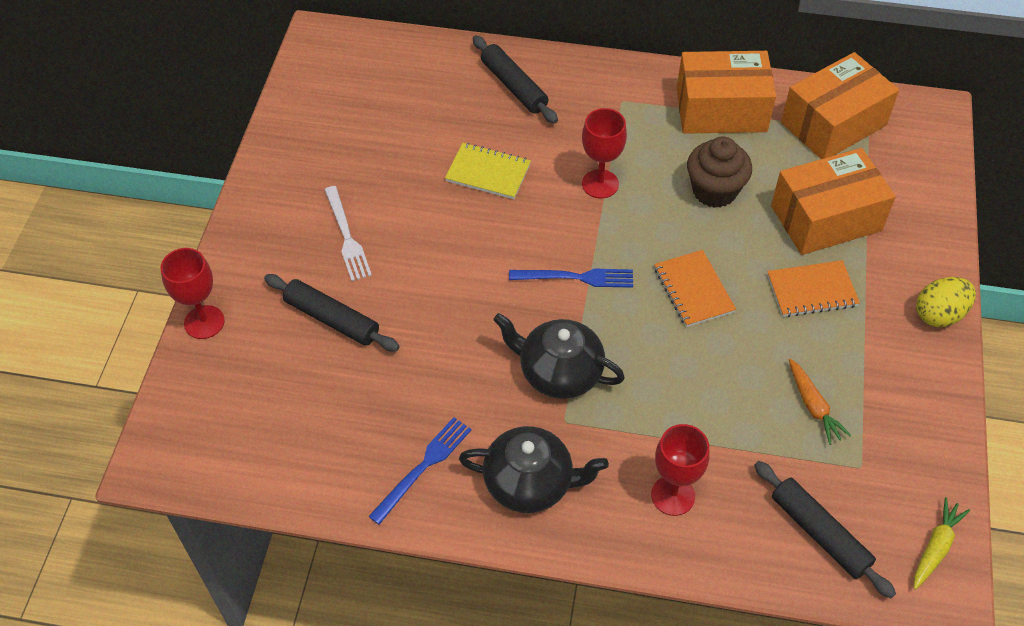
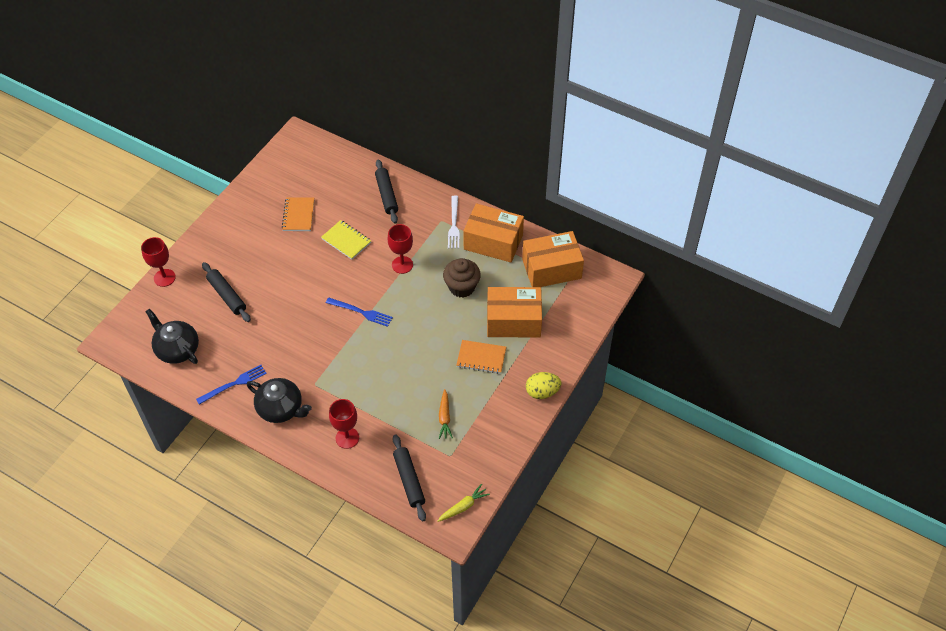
camera: 20 degrees right, 0 degrees up
white fork [324,186,372,281] -> white fork moved to [448,196,460,248]
black teapot [493,313,625,399] -> black teapot moved to [145,309,199,364]
orange notebook [654,250,736,327] -> orange notebook moved to [282,197,314,231]

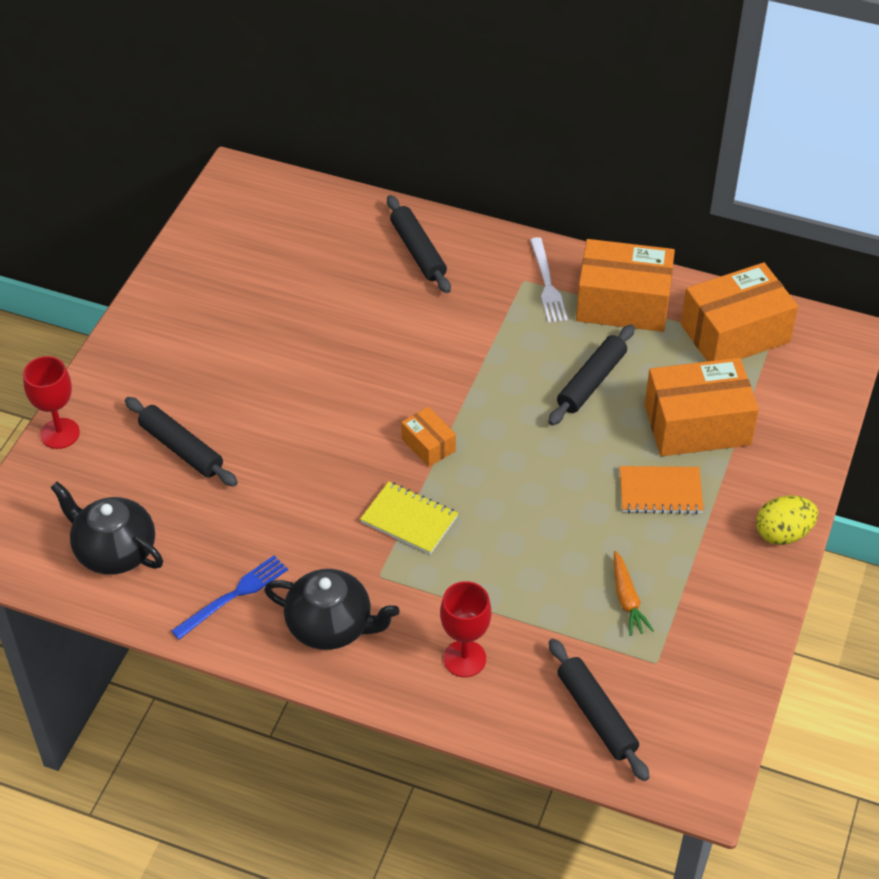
camera: 10 degrees left, 5 degrees down
orange notebook [282,197,314,231] -> none
yellow notebook [321,220,371,260] -> yellow notebook moved to [360,481,458,554]
blue fork [326,297,393,327] -> orange box [401,407,456,467]
red goblet [388,224,413,274] -> none
yellow carrot [437,484,490,522] -> none
brown cupcake [443,258,481,298] -> black rolling pin [548,324,635,425]

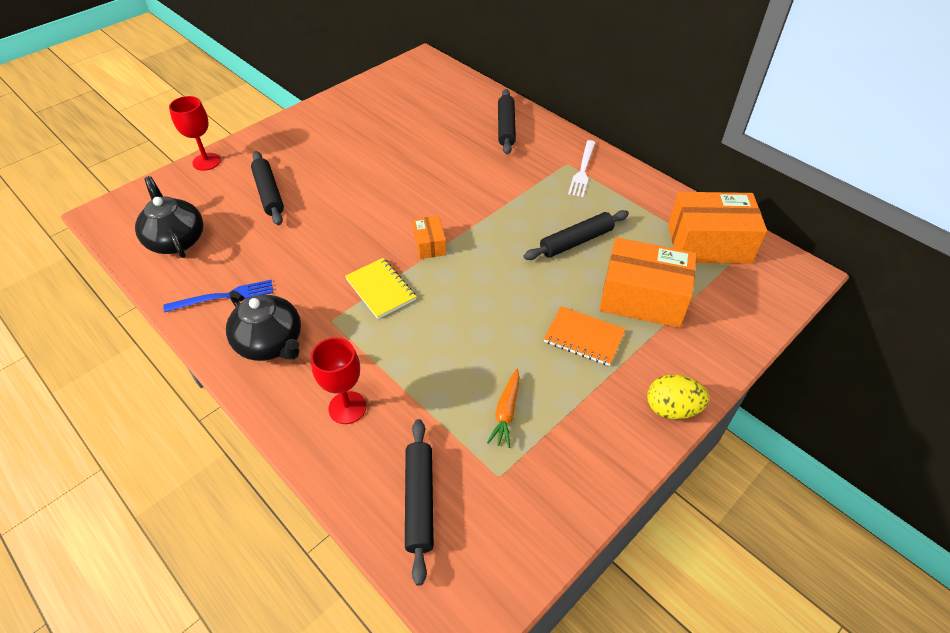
camera: 25 degrees right, 0 degrees up
orange box [576,239,675,332] -> none

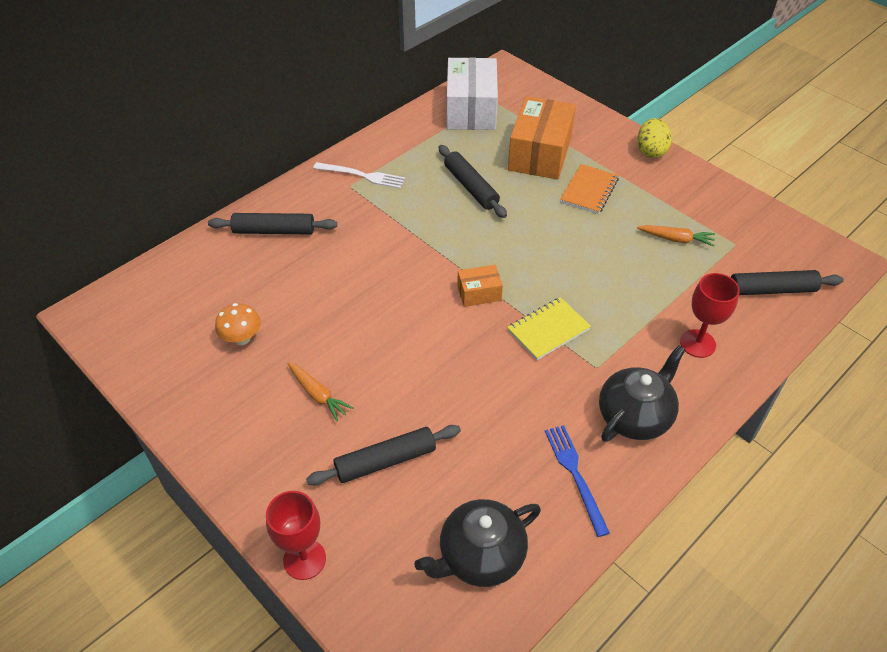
camera: 90 degrees left, 0 degrees up
orange box [668,192,767,264] -> white box [447,58,498,130]
none -> orange mushroom [215,303,261,345]
none -> orange carrot [288,362,353,421]

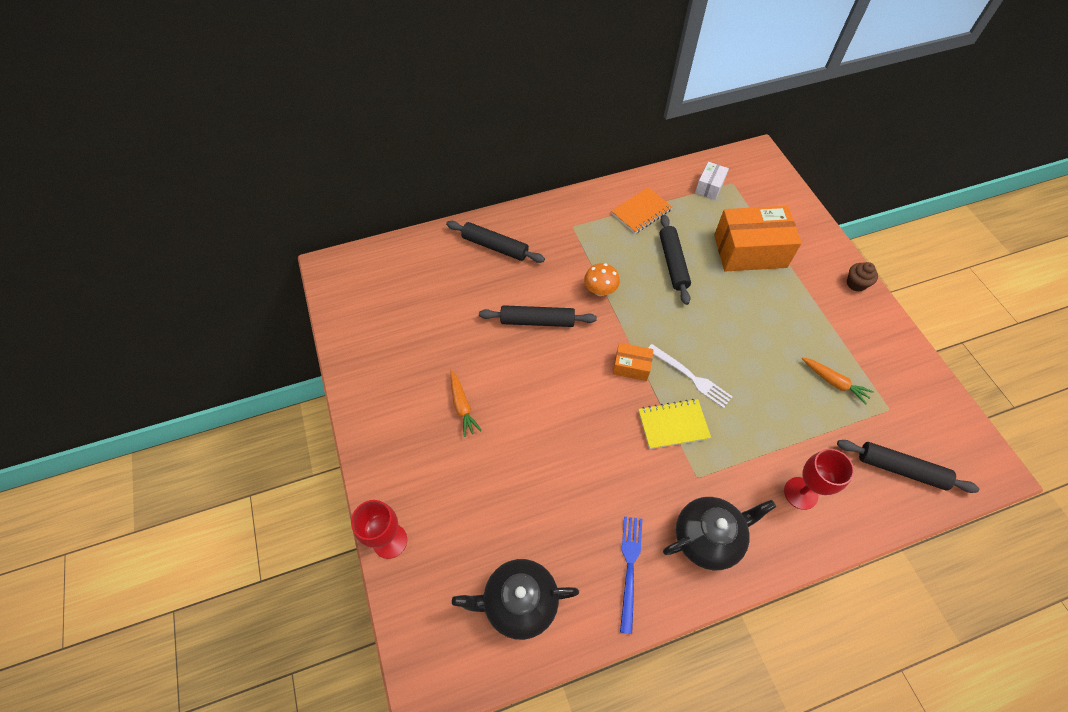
camera: 25 degrees right, 10 degrees up
orange mushroom [215,303,261,345] -> orange mushroom moved to [584,263,620,296]
black rolling pin [306,425,461,485] -> black rolling pin moved to [479,305,597,327]
white fork [313,162,405,189] -> white fork moved to [648,344,733,408]
white box [447,58,498,130] -> white box [695,162,729,200], size x0.48
orange box [508,96,576,180] -> orange box turned 45 degrees clockwise [714,206,802,271]
orange notebook [560,164,619,214] -> orange notebook moved to [611,187,672,234]
yellow egg [637,118,672,158] -> brown cupcake [847,262,878,292]

